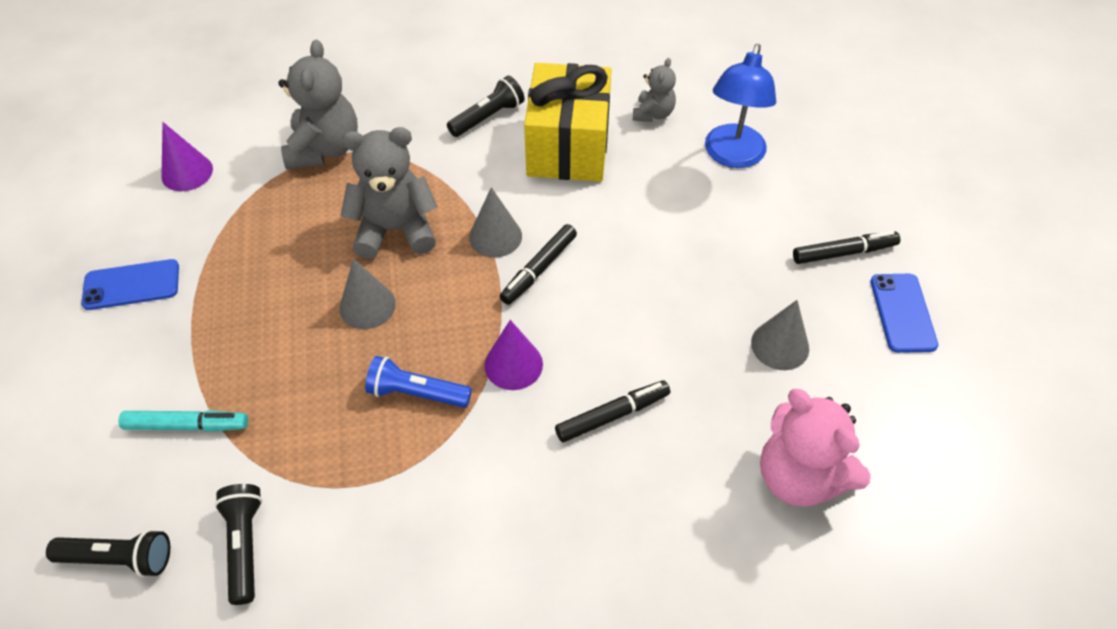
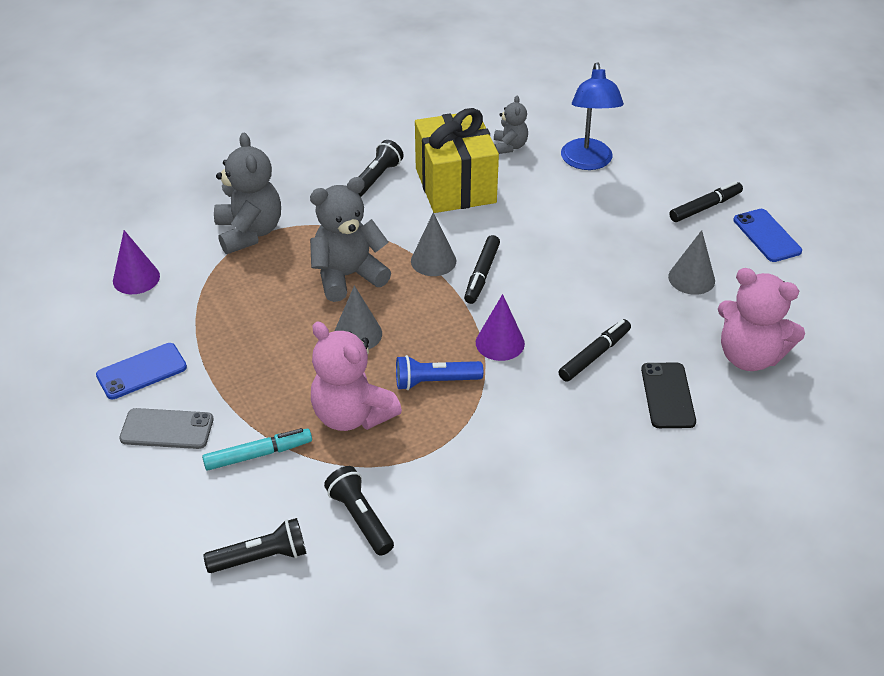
camera: 20 degrees left, 10 degrees down
none -> grey phone [119,408,214,449]
none -> pink teddy bear [311,322,402,431]
none -> black phone [641,362,696,428]

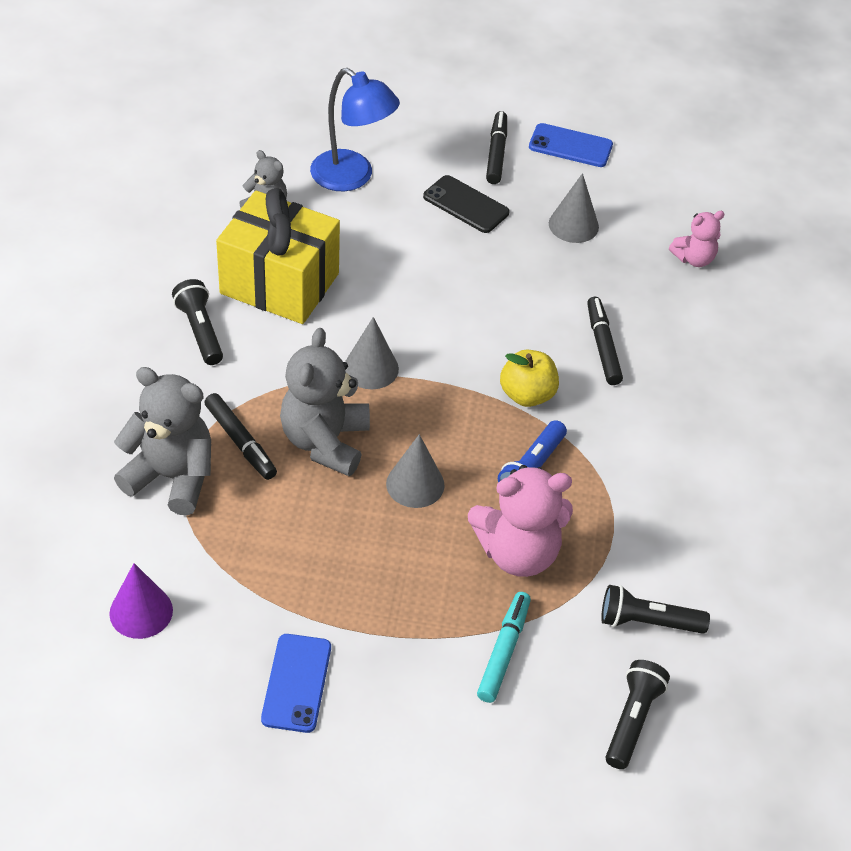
camera: 55 degrees left, 5 degrees up
grey phone [119,408,214,449] -> none
black marker [464,235,500,304] -> black marker moved to [204,393,277,480]
purple cone [476,294,525,361] -> yellow apple [500,349,559,407]
black phone [641,362,696,428] -> black phone moved to [423,175,509,233]
pink teddy bear [718,268,805,371] -> pink teddy bear [669,211,724,267], size x0.55

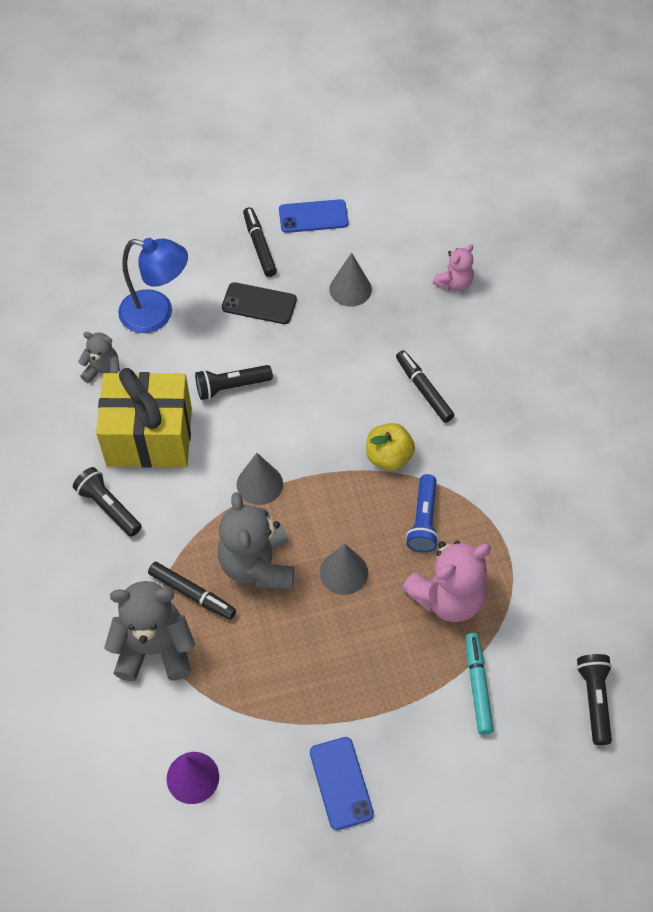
camera: 20 degrees left, 10 degrees up
black flashlight [601,585,710,634] -> black flashlight moved to [195,365,273,400]

